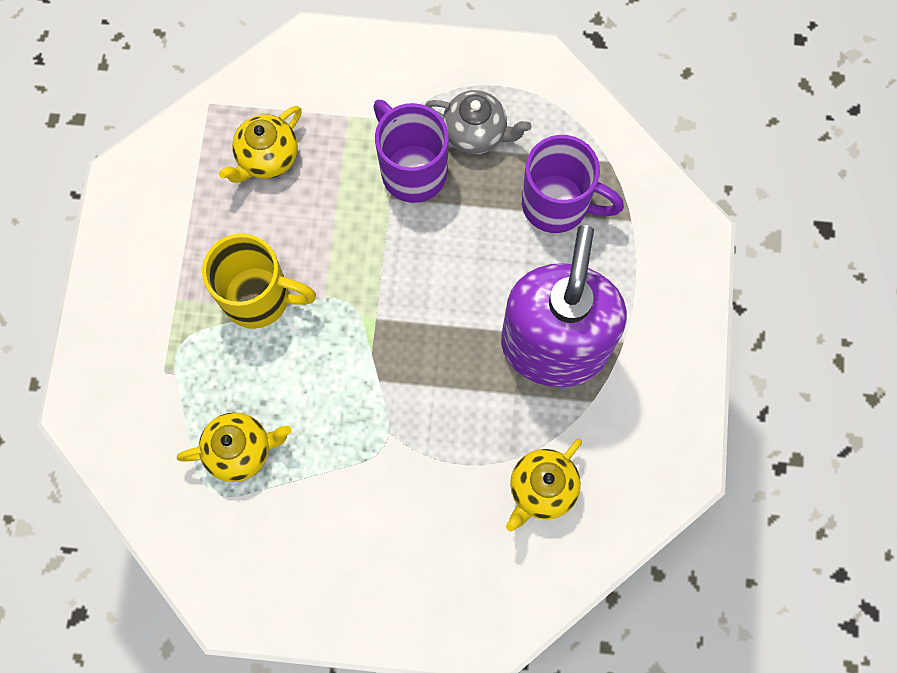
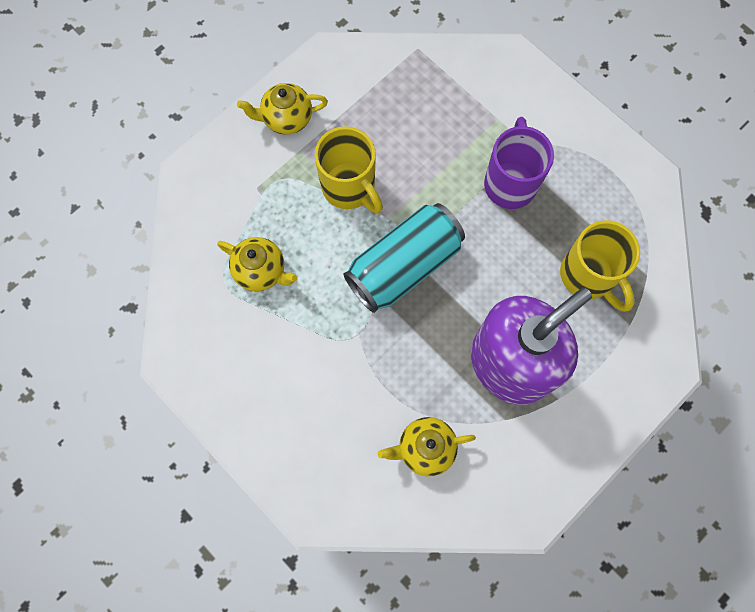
camera: 40 degrees right, 0 degrees up
yellow teapot [219,106,302,183] -> yellow teapot moved to [237,83,328,135]
grey teapot [425,90,532,154] -> none
purple mug [522,135,624,233] -> yellow mug [560,220,640,312]
none -> turquoise can [343,203,465,313]

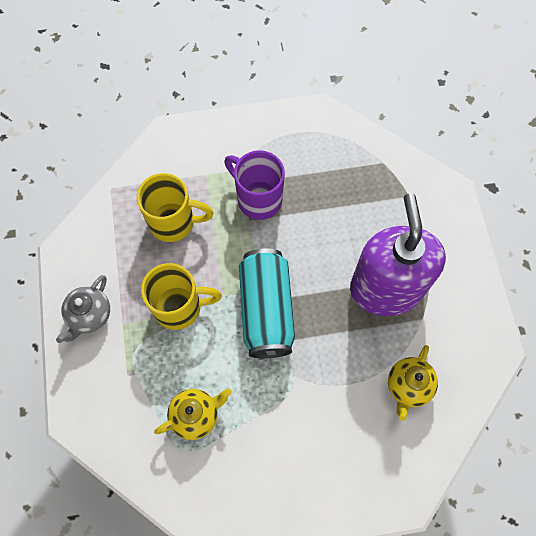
camera: 55 degrees left, 5 degrees down
yellow teapot [237,83,328,135] -> grey teapot [56,275,110,343]
yellow mug [560,220,640,312] -> yellow mug moved to [137,173,213,242]

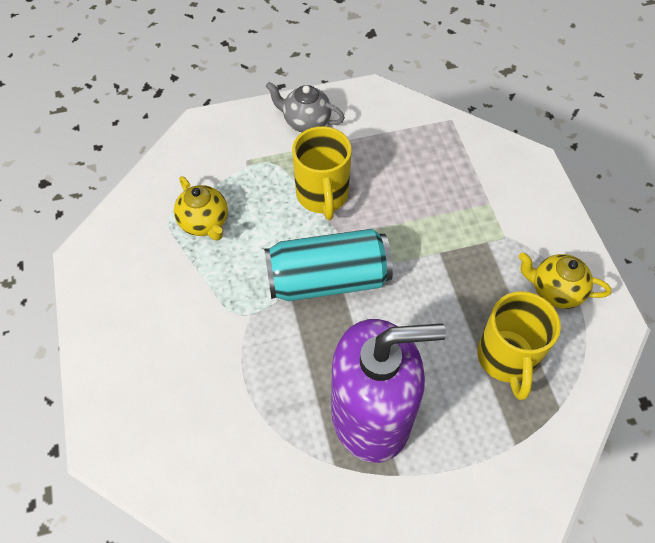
camera: 85 degrees right, 10 degrees down
yellow mug [137,173,213,242] -> yellow mug moved to [477,291,561,400]
purple mug [224,150,285,220] -> none
yellow teapot [388,345,438,421] -> yellow teapot moved to [519,252,612,309]

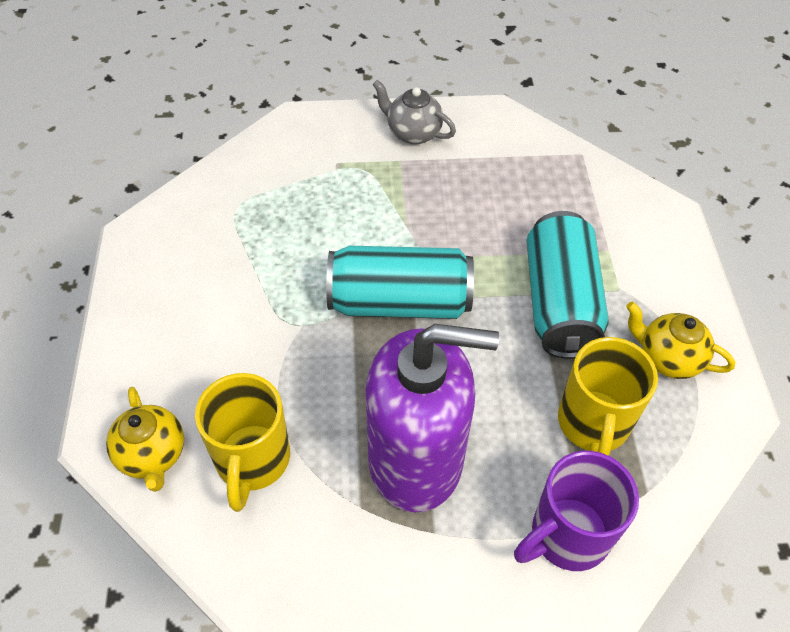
camera: 10 degrees right, 5 degrees down
yellow teapot [174,176,228,241] -> yellow teapot moved to [106,387,184,492]
yellow mug [292,126,352,220] -> yellow mug moved to [195,373,290,512]
none -> purple mug [514,451,639,571]
none -> turquoise can [527,211,609,358]

